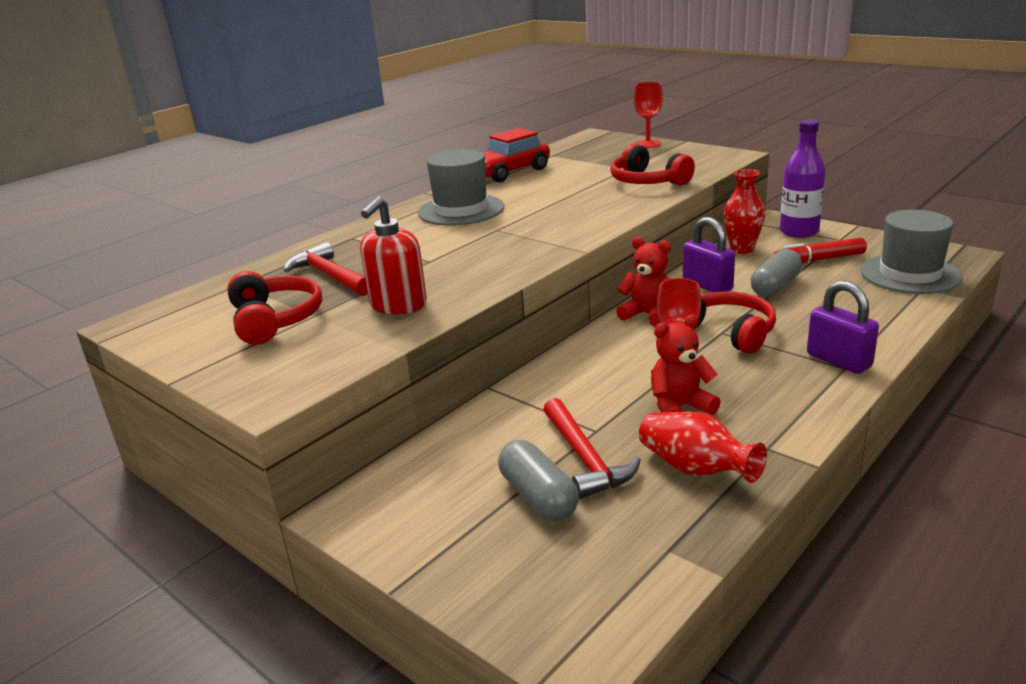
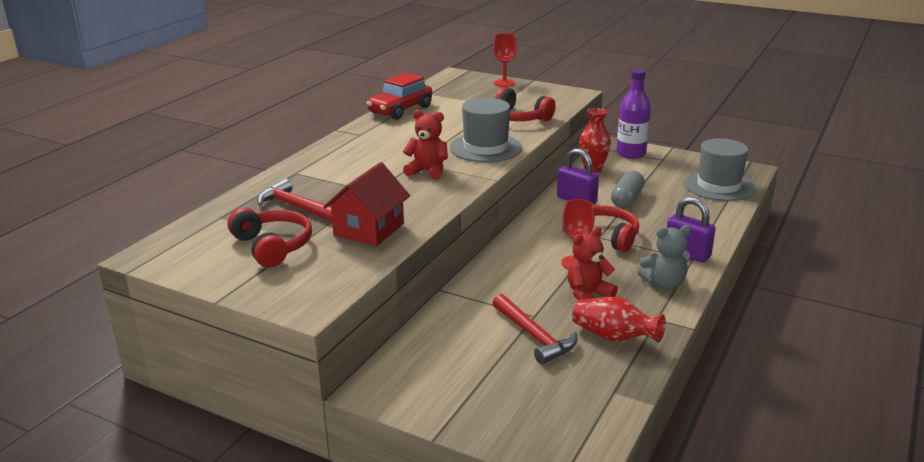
camera: 15 degrees left, 0 degrees up
red soap dispenser [360,196,427,314] -> red house [323,162,410,246]
grey hat [418,149,505,226] -> grey hat moved to [450,98,522,162]
grey capsule [498,440,579,521] -> none
red teddy bear [616,237,671,327] -> red teddy bear moved to [403,110,448,180]
red marker [774,238,867,263] -> none
none -> grey teddy bear [638,225,691,289]

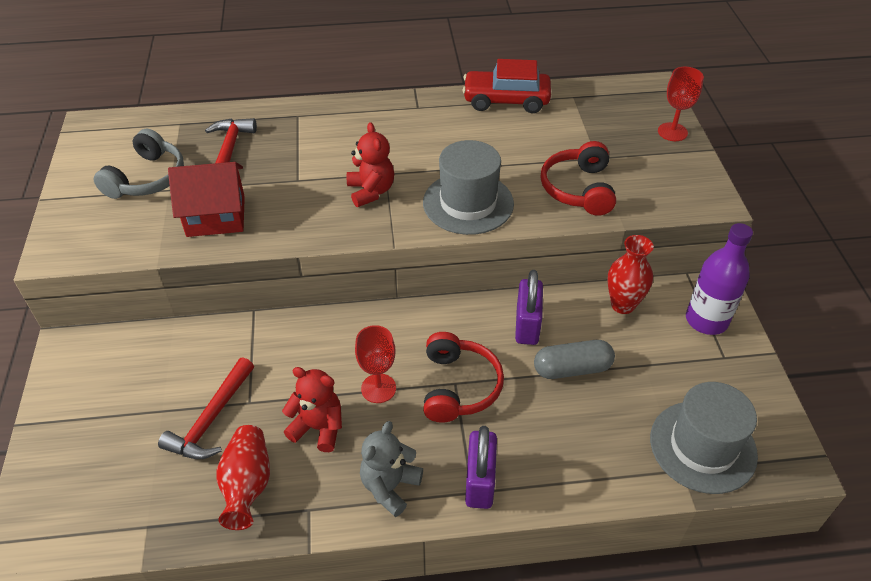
camera: 55 degrees right, 20 degrees up
red headphones [228,208,312,267] -> grey headphones [94,129,184,199]
grey teddy bear [638,225,691,289] -> grey teddy bear turned 75 degrees clockwise [360,421,423,517]

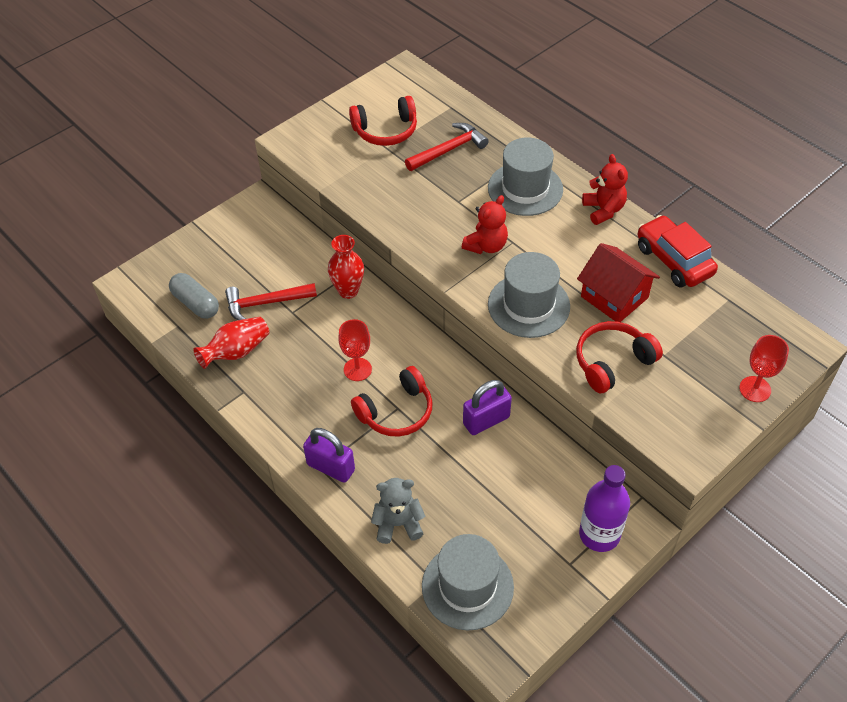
camera: 55 degrees right, 5 degrees up
grey headphones [94,129,184,199] -> red headphones [349,96,417,146]
red house [168,162,245,237] -> red house moved to [577,243,660,322]
red teddy bear [282,367,342,452] -> red teddy bear moved to [582,154,628,225]
grey teddy bear [360,421,423,517] -> grey teddy bear moved to [371,478,425,544]
purple padlock [465,426,497,509] -> purple padlock turned 60 degrees clockwise [303,428,355,483]
grey capsule [534,340,615,379] -> grey capsule moved to [169,273,219,319]
red vase [607,235,654,314] -> red vase moved to [328,235,364,299]
none -> grey hat [488,138,563,216]

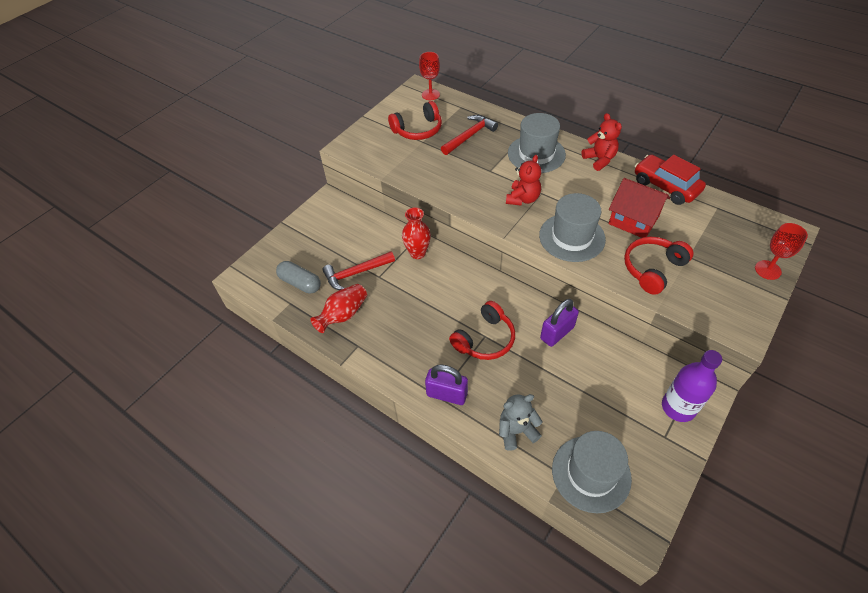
camera: 10 degrees left, 0 degrees up
red goblet [338,319,372,381] -> red goblet moved to [419,52,440,100]

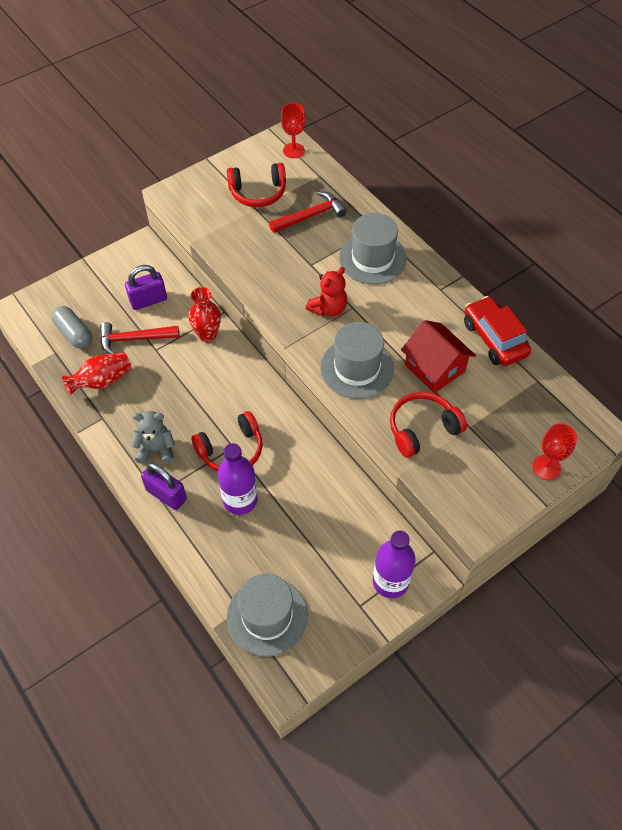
camera: 15 degrees right, 5 degrees up
grey teddy bear [499,394,543,451] -> grey teddy bear moved to [130,411,175,464]
purple padlock [540,299,579,347] -> purple padlock moved to [125,265,167,310]
red teddy bear [582,113,622,171] -> none
none -> purple bottle [218,443,258,515]

